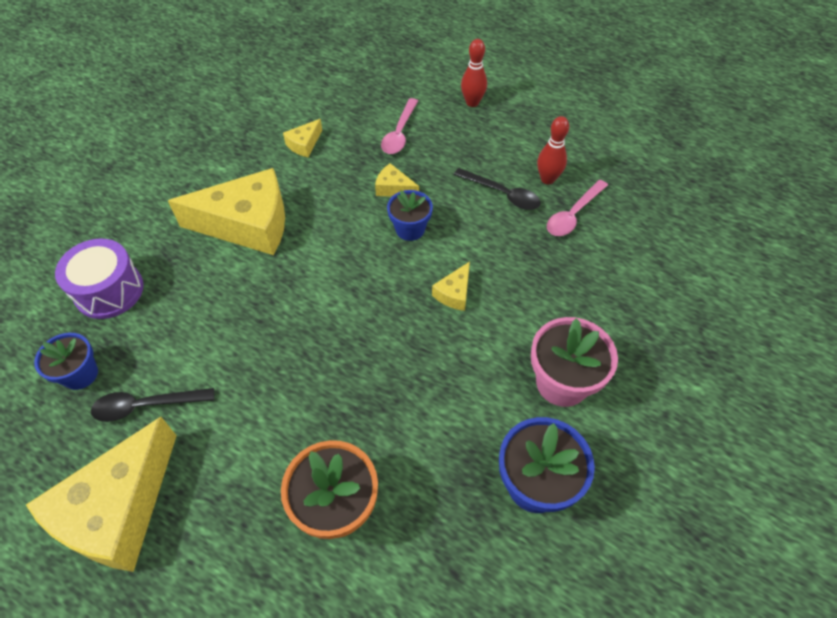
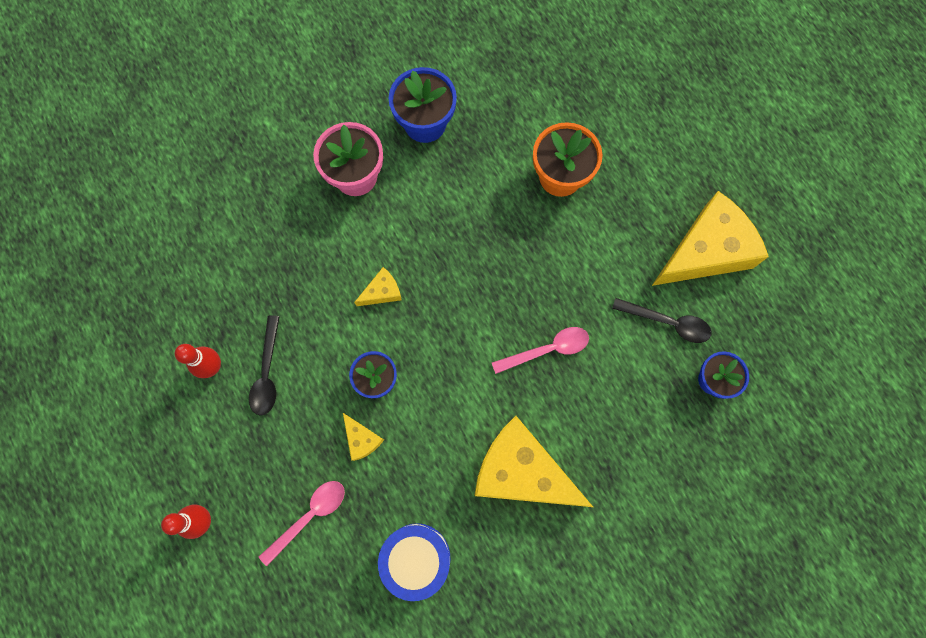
camera: 150 degrees left, 20 degrees up
purple drum [55,239,144,319] -> none
yellow cheese [283,119,322,157] -> blue drum [378,523,450,601]
black spoon [454,168,541,210] -> black spoon turned 150 degrees counterclockwise [249,315,280,415]
pink spoon [547,180,608,236] -> pink spoon moved to [492,327,589,374]

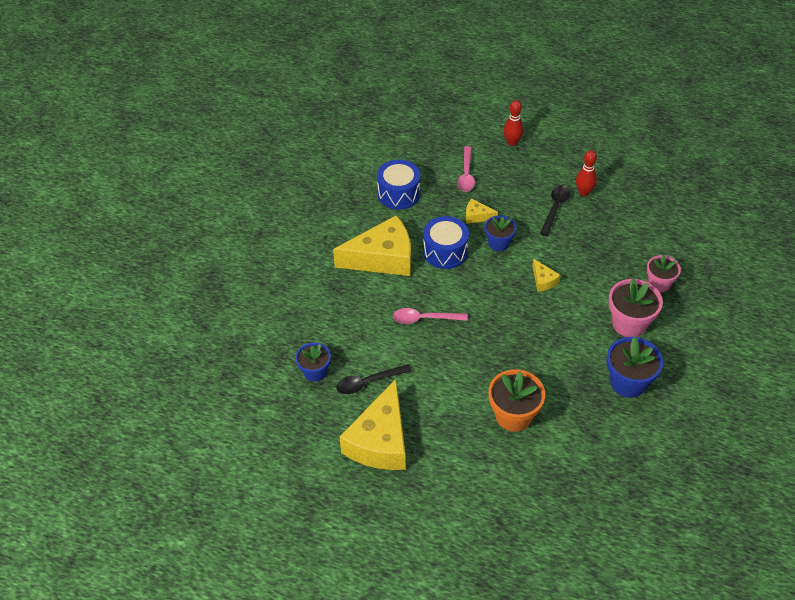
camera: 140 degrees right, 25 degrees down
black spoon [249,315,280,415] -> black spoon turned 60 degrees clockwise [540,185,570,236]
yellow cheese [354,267,402,306] -> yellow cheese turned 45 degrees counterclockwise [532,259,561,292]
pink spoon [492,327,589,374] -> pink spoon turned 60 degrees clockwise [393,308,468,324]
none -> blue drum [423,216,469,269]
none -> pink flower pot [647,255,681,292]

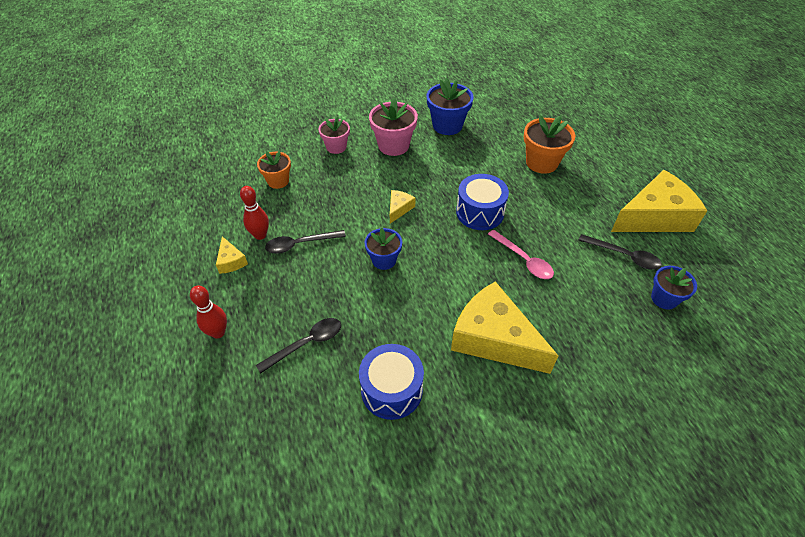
camera: 130 degrees left, 0 degrees up
blue drum [423,216,469,269] -> blue drum moved to [456,174,509,230]
pink spoon [457,146,475,192] -> black spoon [256,318,341,373]
yellow cheese [466,199,498,224] -> yellow cheese moved to [216,236,248,274]
none -> orange flower pot [257,150,291,189]

